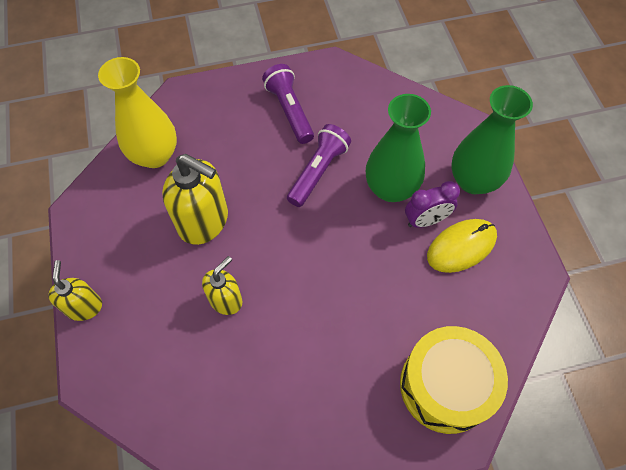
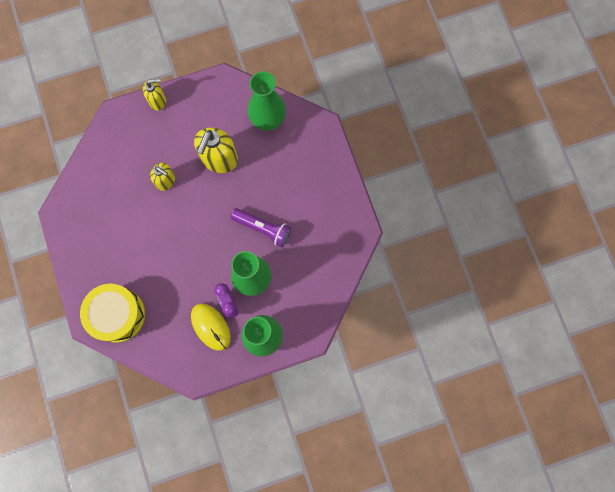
camera: 85 degrees right, 15 degrees up
yellow vase [98,57,177,168] -> green vase [248,71,286,131]
purple flashlight [262,64,314,144] -> none

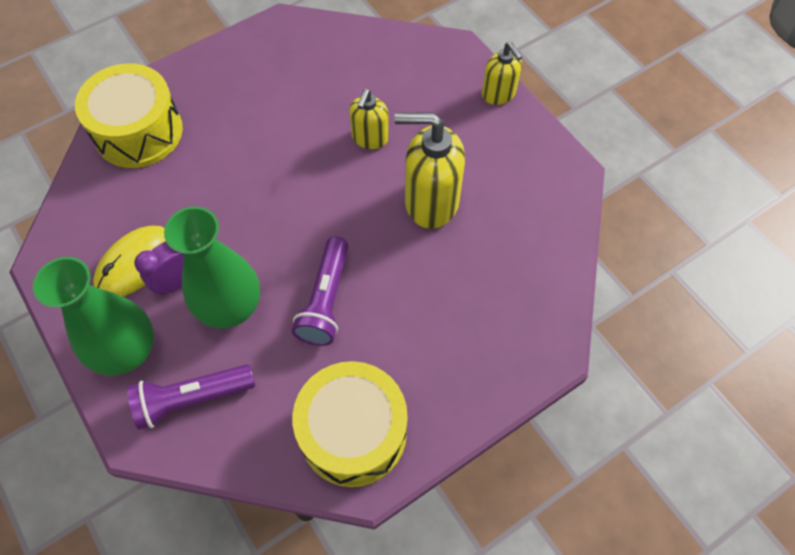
camera: 75 degrees right, 15 degrees down
green vase [248,71,286,131] -> none
none -> purple flashlight [127,364,255,430]
none -> yellow drum [292,361,408,487]

